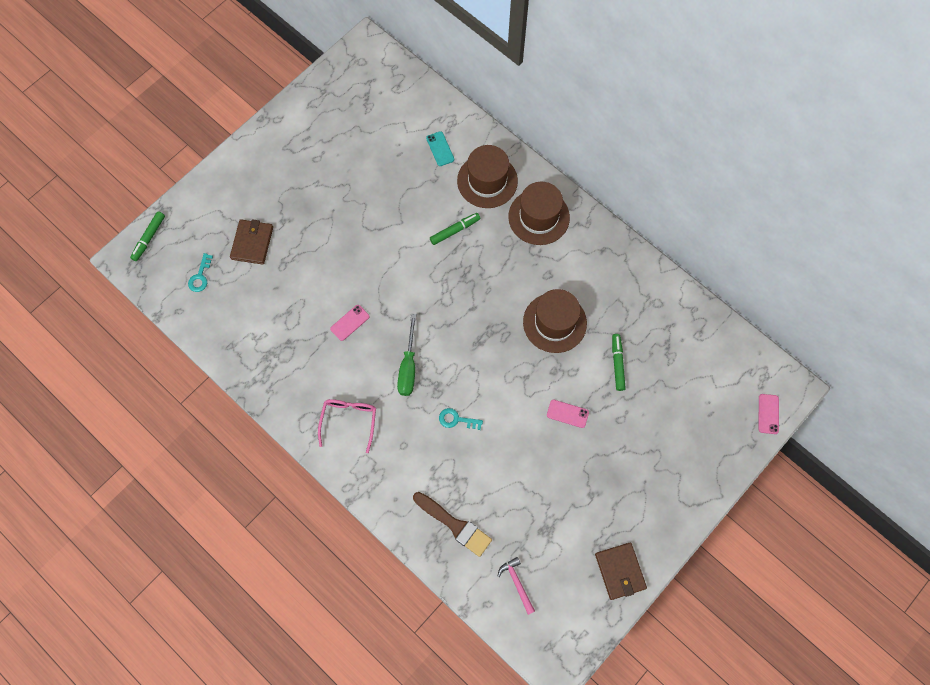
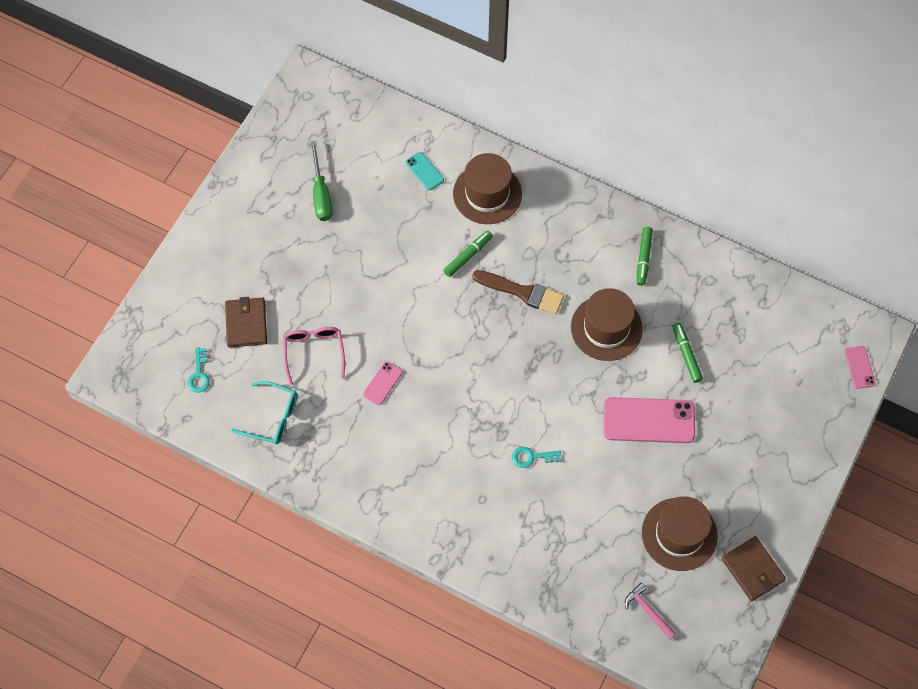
camera: 15 degrees left, 5 degrees down
green marker [130,211,165,261] -> green marker moved to [637,227,653,286]
pink glasses [318,399,376,453] -> pink glasses moved to [283,327,345,385]
green screwdriver [397,314,416,396] -> green screwdriver moved to [310,141,333,221]
brown brush [413,492,492,557] -> brown brush moved to [472,270,564,314]
brown hat [508,182,570,245] -> brown hat moved to [642,496,718,571]
pink phone [547,400,589,428] -> pink phone [604,397,695,443], size x2.03
none -> turquoise glasses [231,381,297,444]

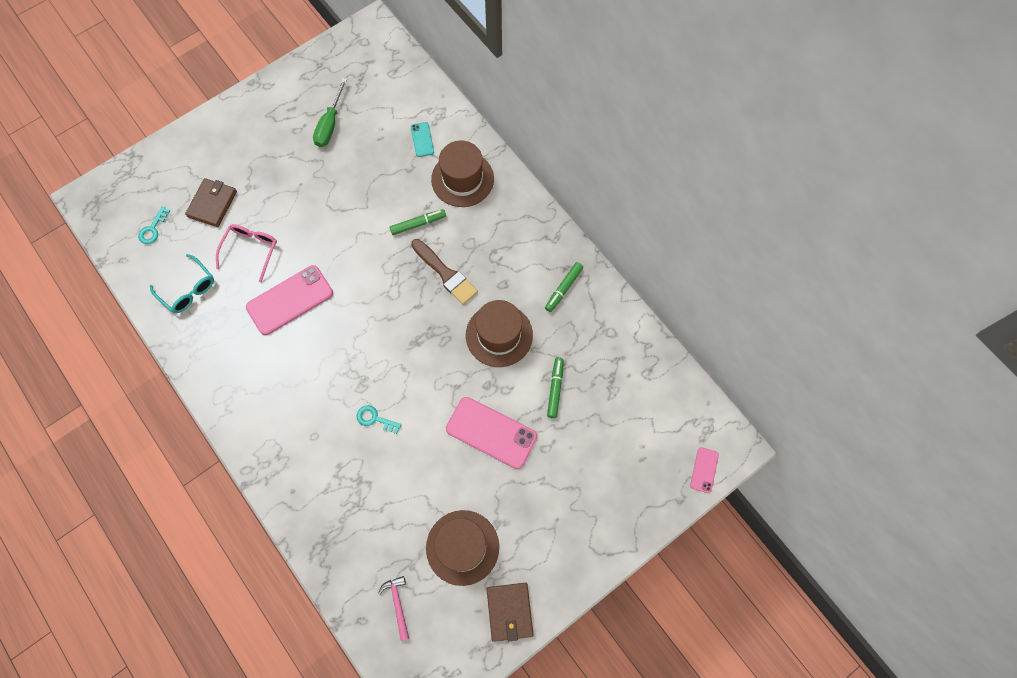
camera: 25 degrees right, 5 degrees up
pink phone [363,362,403,405] -> pink phone [246,265,333,335], size x2.03

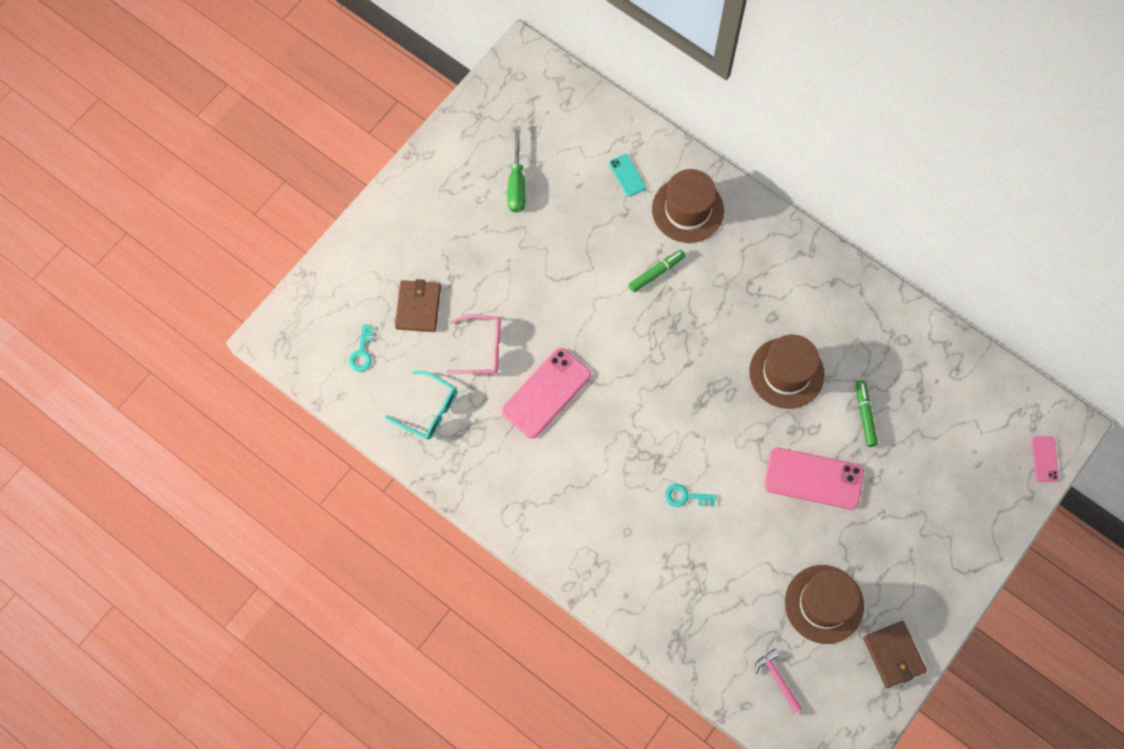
camera: 15 degrees left, 0 degrees up
pink glasses [216,224,277,283] -> pink glasses turned 90 degrees clockwise [446,315,501,374]
brown brush [411,239,478,305] -> none
green marker [545,262,583,312] -> none

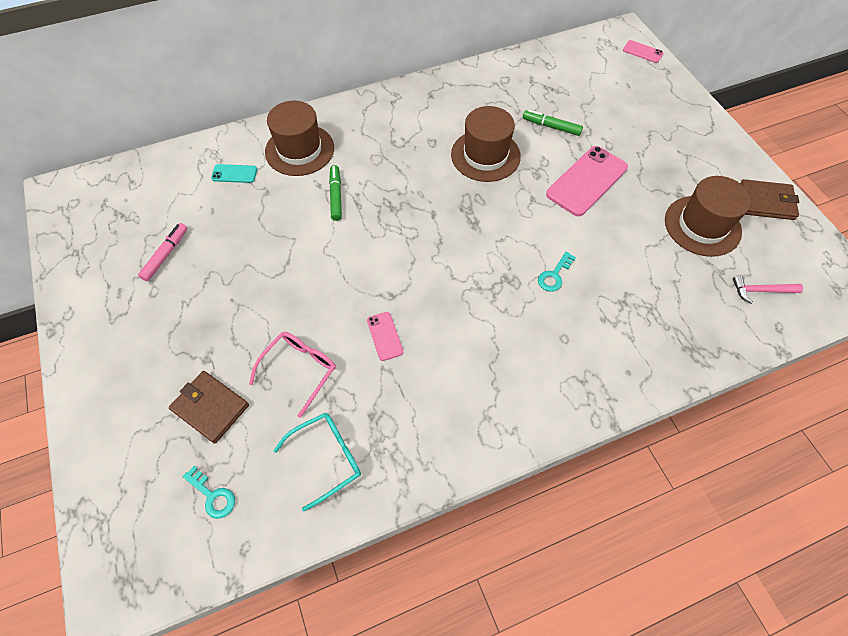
camera: 60 degrees left, 10 degrees down
pink phone [502,348,591,438] -> pink phone [367,312,404,361], size x0.49
green screwdriver [507,126,526,213] -> pink marker [138,223,187,281]

